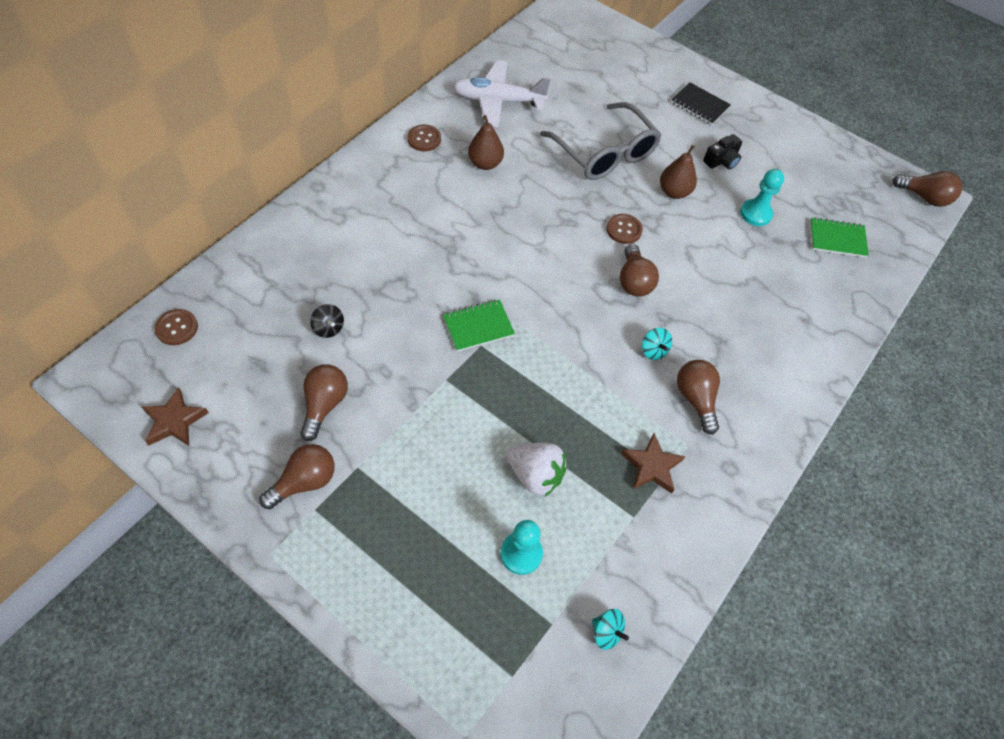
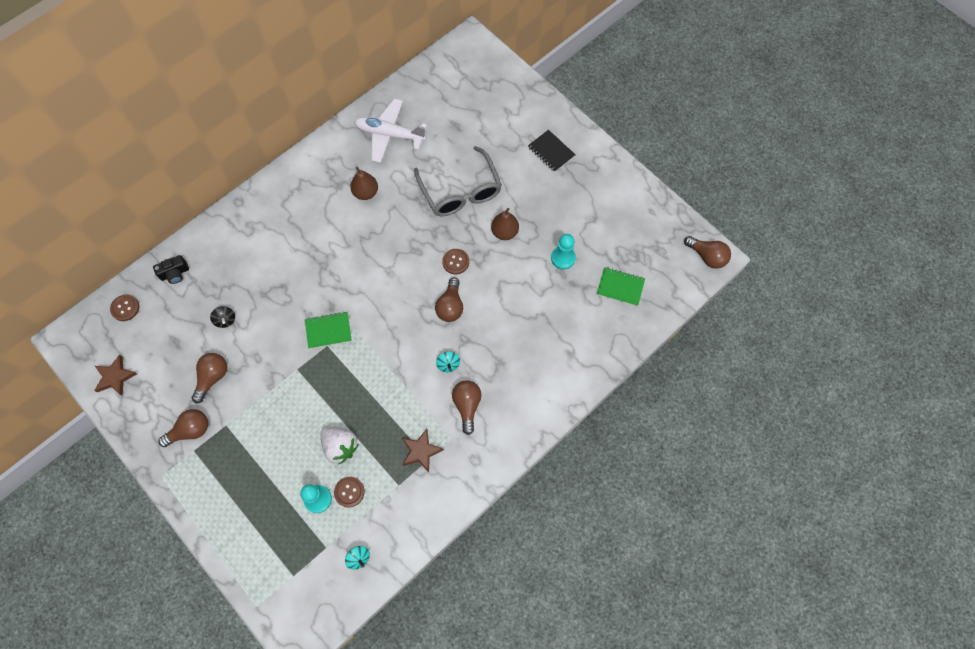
camera: 15 degrees right, 10 degrees up
brown button [407,125,441,151] -> brown button moved to [334,477,365,508]
black camera [703,134,742,169] -> black camera moved to [153,255,189,284]

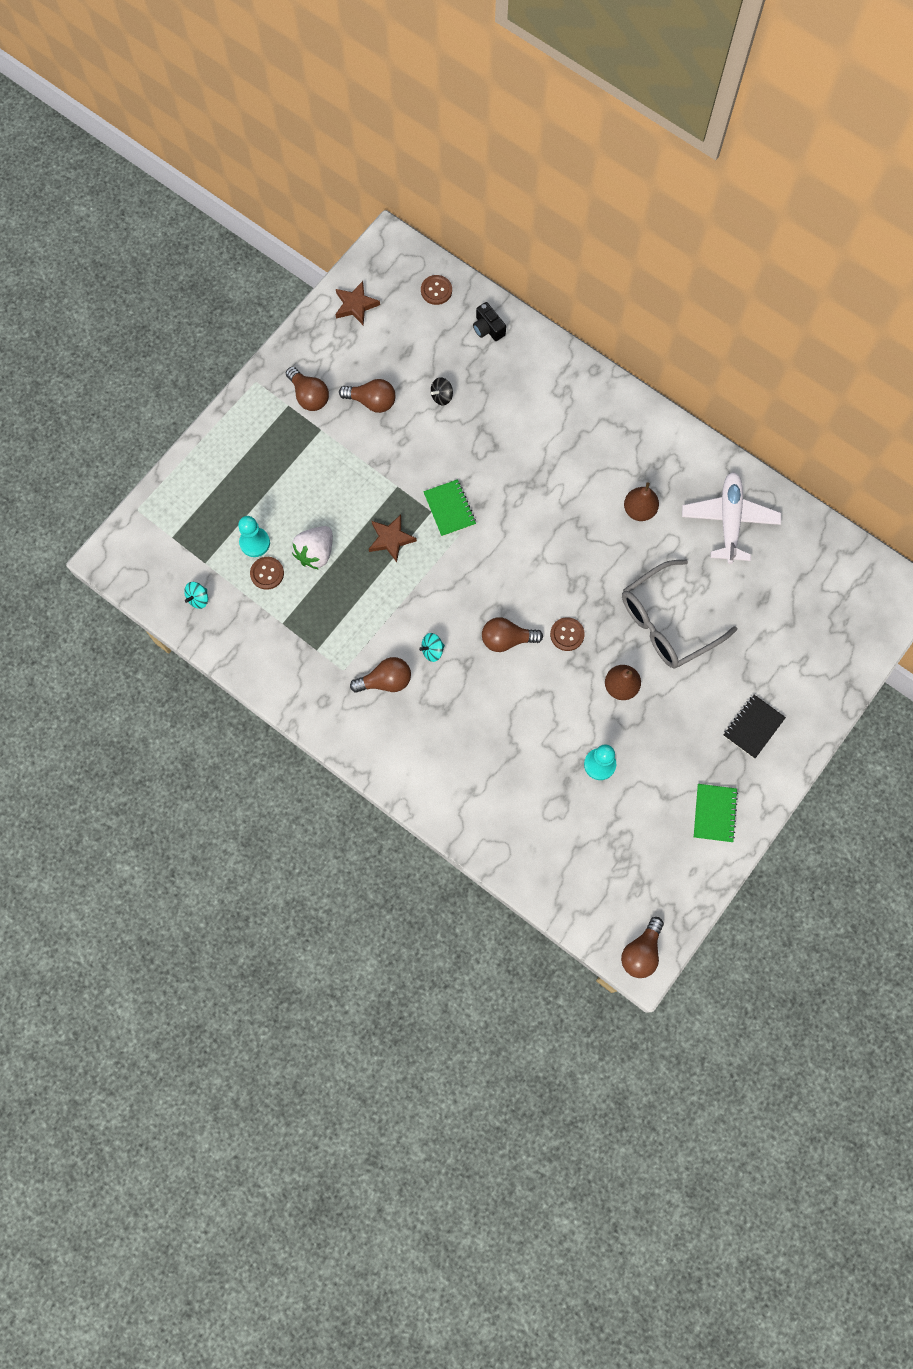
camera: 80 degrees right, 5 degrees up
brown star [402,429,444,472] -> brown star moved to [369,515,417,562]
green notebook [597,267,645,306] -> green notebook moved to [693,784,738,842]

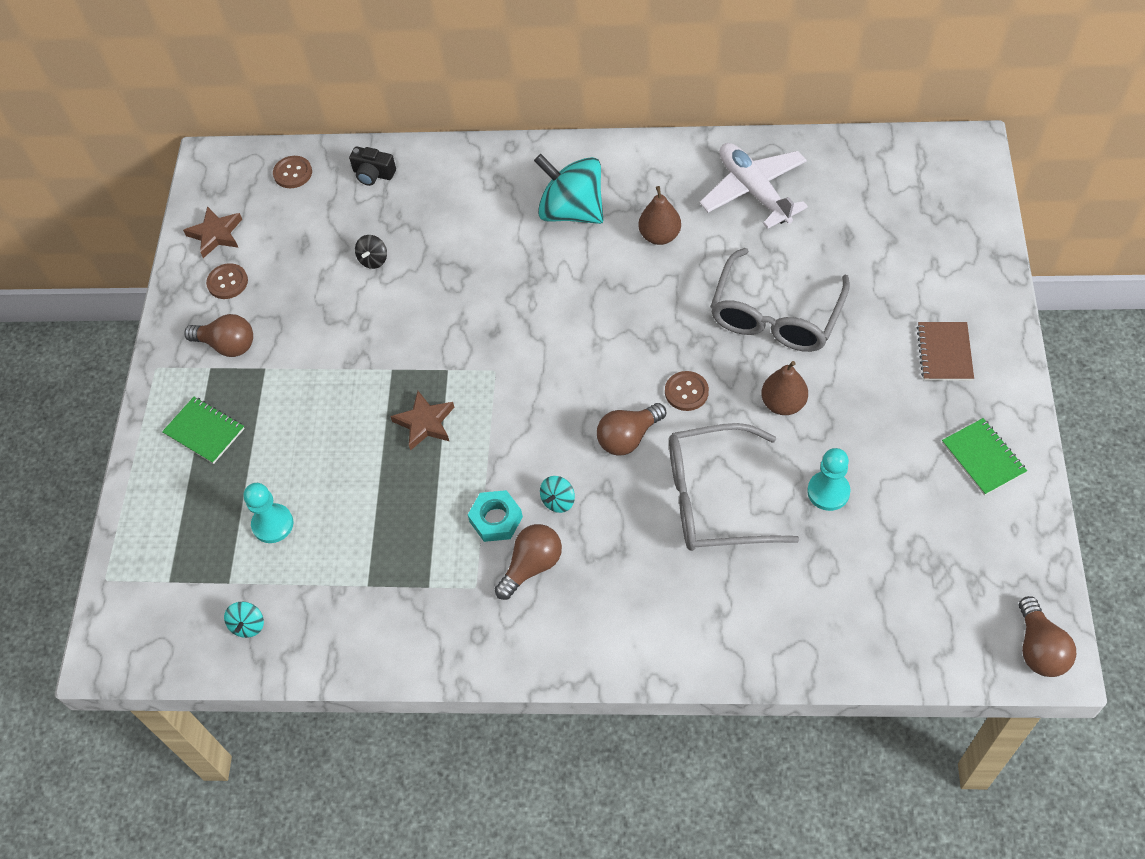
camera: 30 degrees left, 15 degrees down
brown button [250,557,284,590] -> brown button moved to [206,263,248,299]
white strawberry [292,526,333,569] -> none
brown light bulb [339,379,395,413] -> none
green notebook [423,479,476,537] -> green notebook moved to [162,397,245,464]
black notebook [723,695,786,759] -> brown notebook [917,322,974,381]
none -> turquoise nut [468,490,523,542]
none -> turquoise spinning top [534,154,603,224]
none -> grey glasses [669,423,799,551]

